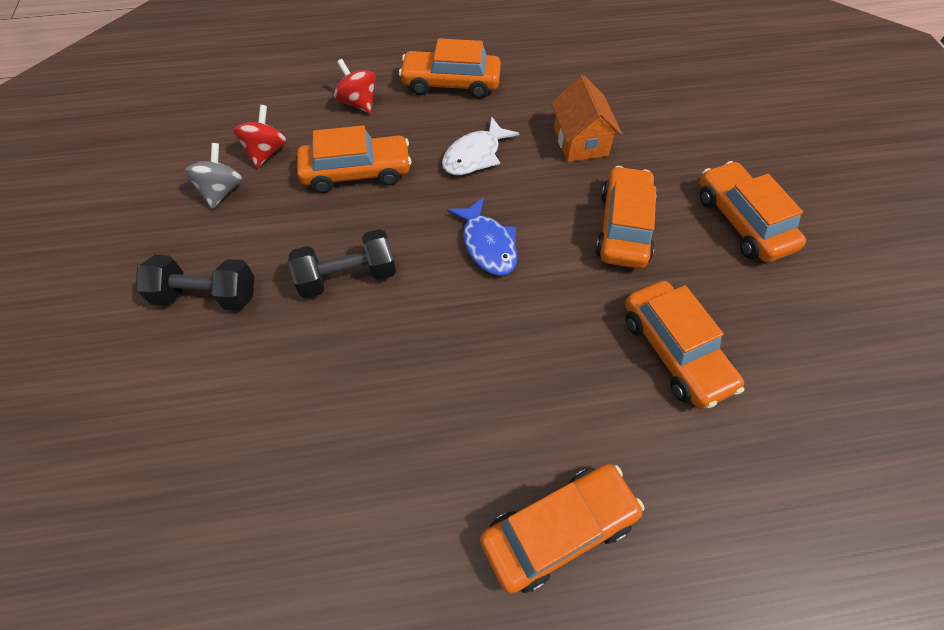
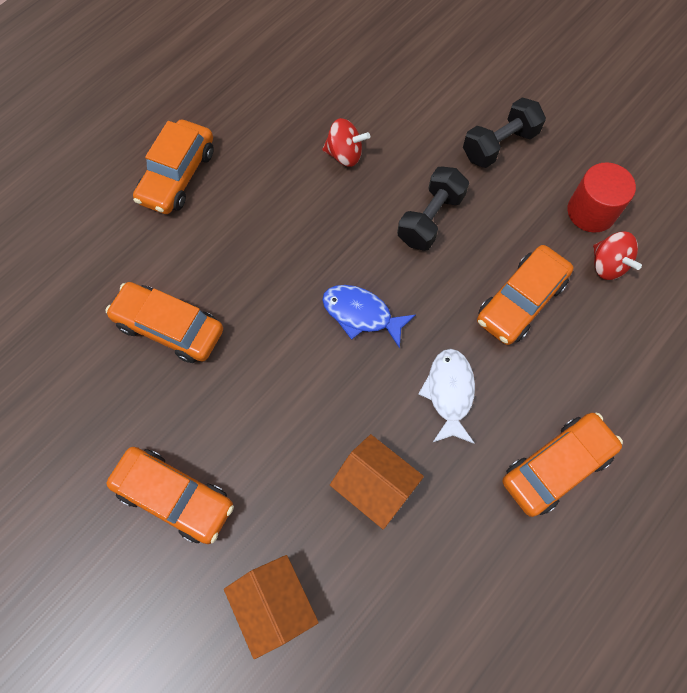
camera: 140 degrees right, 10 degrees up
grey spinning top [184,143,242,209] -> red cylinder [567,162,636,233]
red spinning top [334,59,376,114] -> red spinning top moved to [322,118,370,167]
orange car [595,166,657,269] -> none
none -> orange house [224,555,319,659]

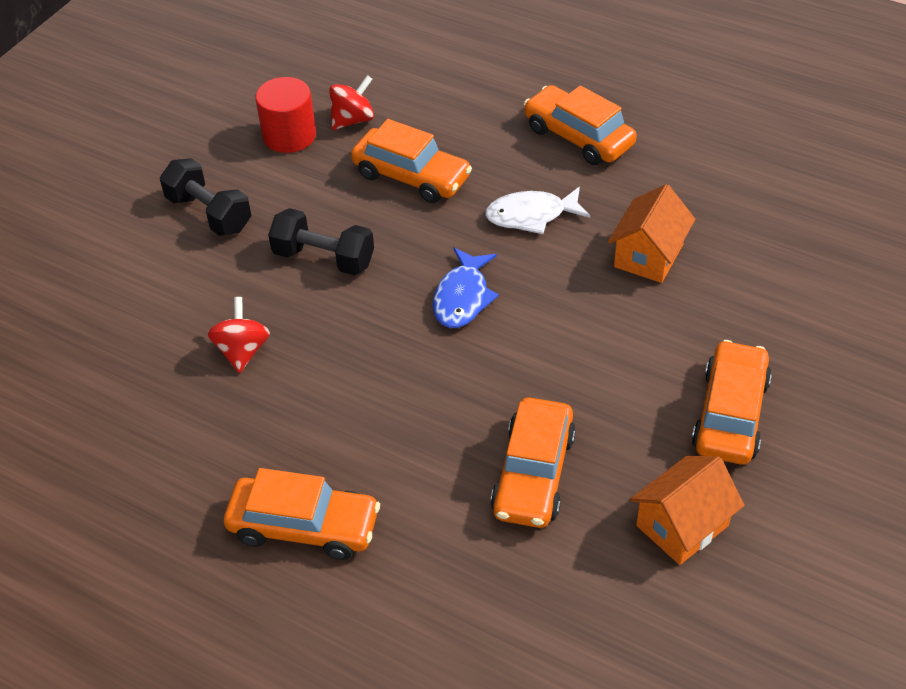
camera: 100 degrees left, 20 degrees down
orange house [224,555,319,659] -> orange house moved to [630,456,745,565]

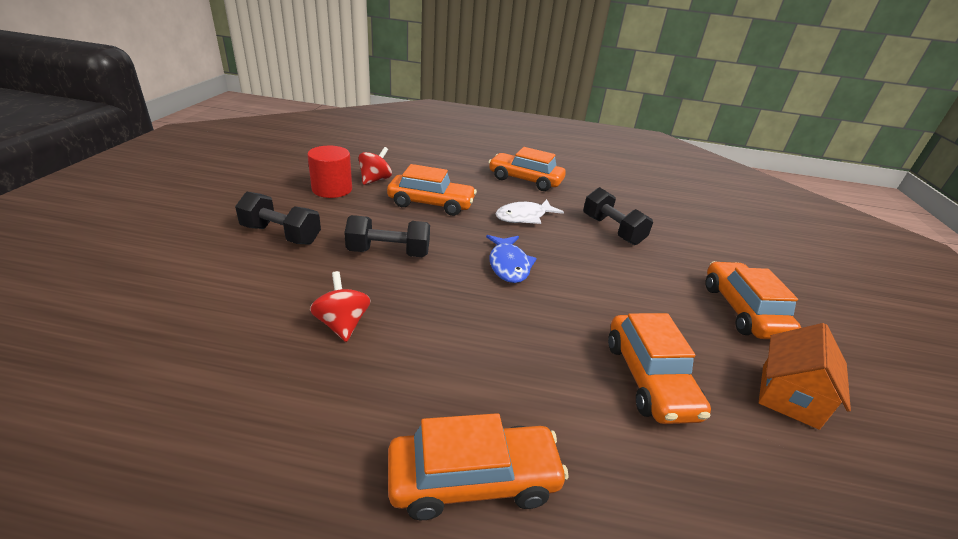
camera: 25 degrees left, 15 degrees down
orange house [608,184,695,283] -> black dumbbell [583,187,653,245]

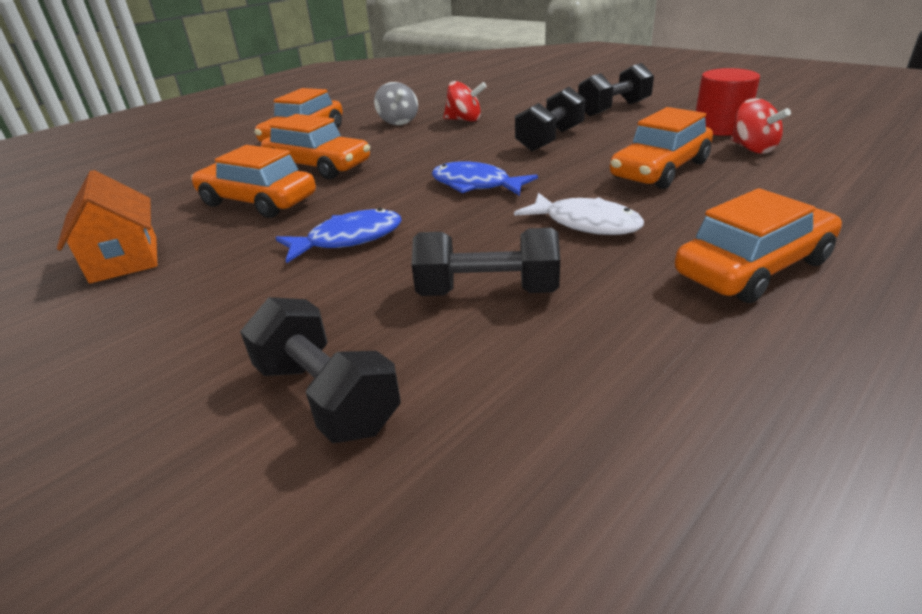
camera: 130 degrees right, 0 degrees up
white fish [496,199,564,224] -> white fish turned 120 degrees clockwise [514,193,644,235]
orange car [705,261,801,339] -> orange car moved to [261,114,370,179]
none -> black dumbbell [240,297,401,443]
none -> blue fish [275,208,402,263]
none -> grey spinning top [374,82,418,125]

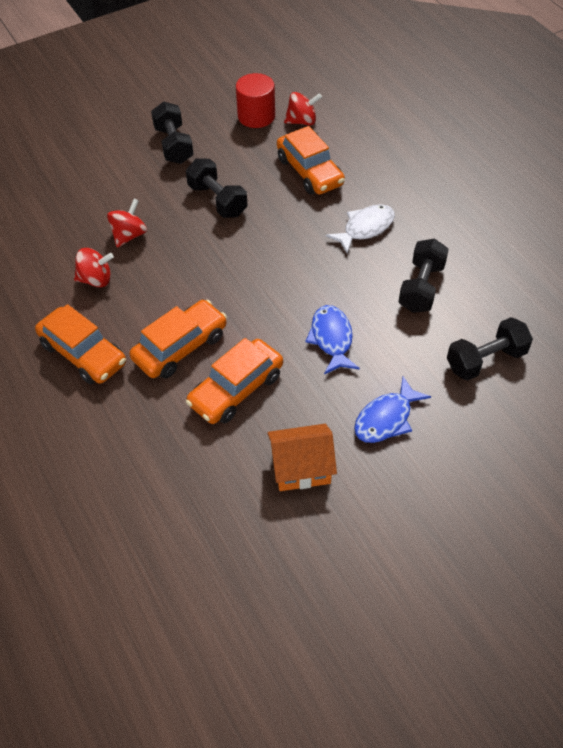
camera: 75 degrees left, 20 degrees up
grey spinning top [374,82,418,125] -> red spinning top [74,248,114,287]
blue fish [432,161,538,196] -> blue fish moved to [354,377,431,443]
orange car [675,188,842,303] -> none

